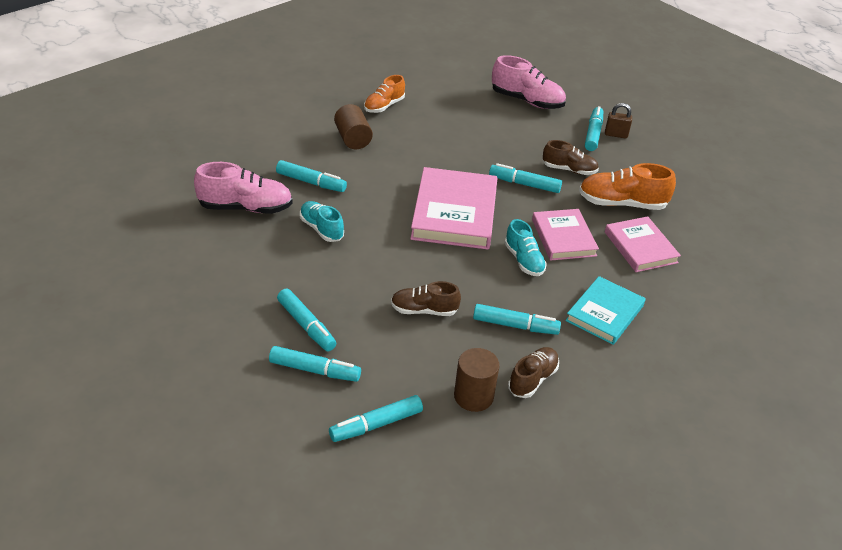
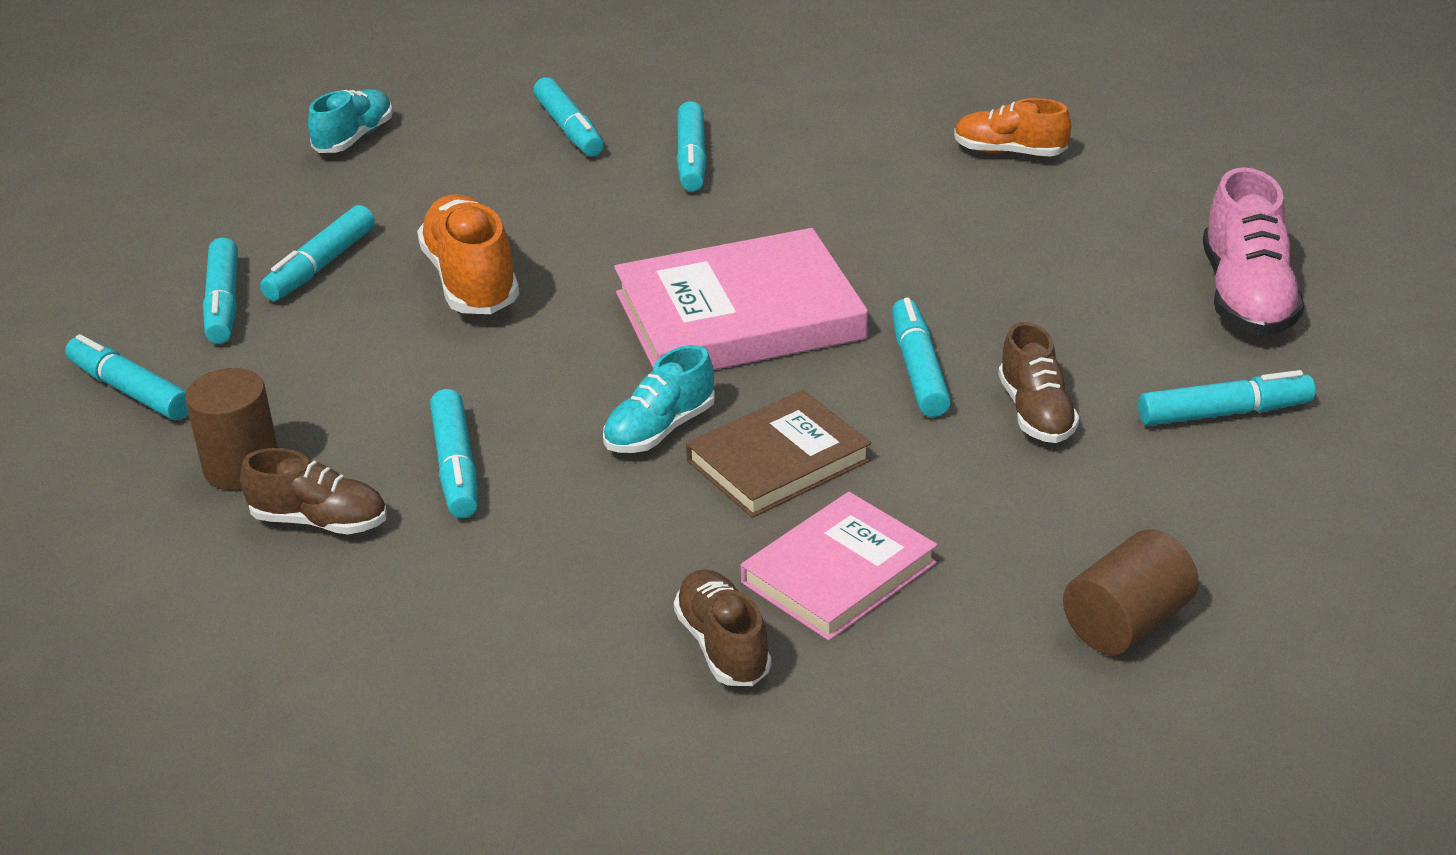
camera: 70 degrees right, 5 degrees down
pink shoe [194,162,292,214] -> turquoise marker [533,77,604,157]
turquoise shoe [300,201,344,242] -> turquoise shoe moved to [308,89,393,153]
brown cylinder [334,104,373,150] -> brown cylinder moved to [1063,529,1199,655]
brown shoe [391,281,461,316] -> brown shoe moved to [674,569,771,686]
pink book [532,209,599,261] -> brown book [686,390,871,518]
turquoise book [565,276,646,345] -> none
orange shoe [579,163,676,210] -> orange shoe moved to [417,194,519,314]
brown padlock [605,103,632,139] -> none

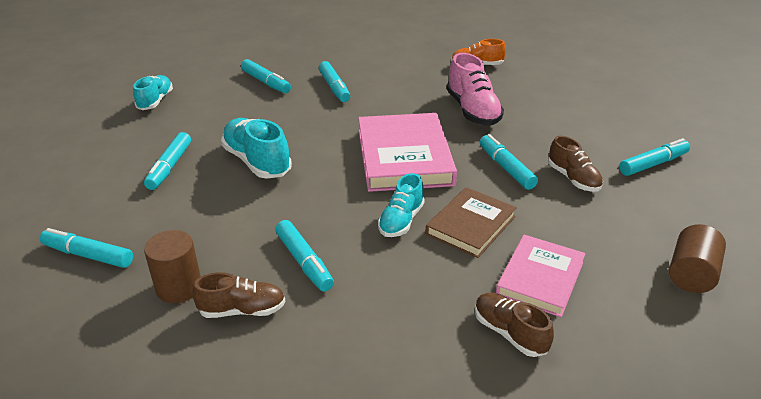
camera: 20 degrees left, 0 degrees up
turquoise marker [203,238,238,344] -> none
orange shoe [417,194,519,314] -> turquoise shoe [221,118,292,179]
pink book [614,228,868,370] -> pink book turned 60 degrees counterclockwise [358,113,457,192]
pink shoe [1203,167,1304,336] -> pink shoe moved to [447,53,504,126]

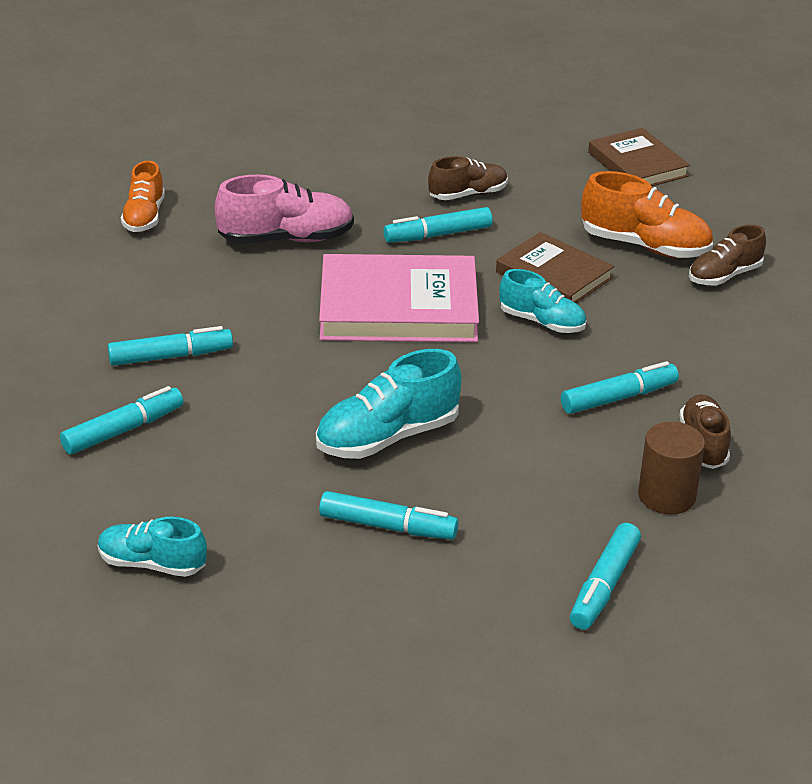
camera: 85 degrees left, 0 degrees up
pink book [496,235,585,317] -> orange shoe [581,171,713,258]
turquoise marker [619,138,690,176] -> none
brown cylinder [669,224,726,293] -> brown book [588,128,690,186]

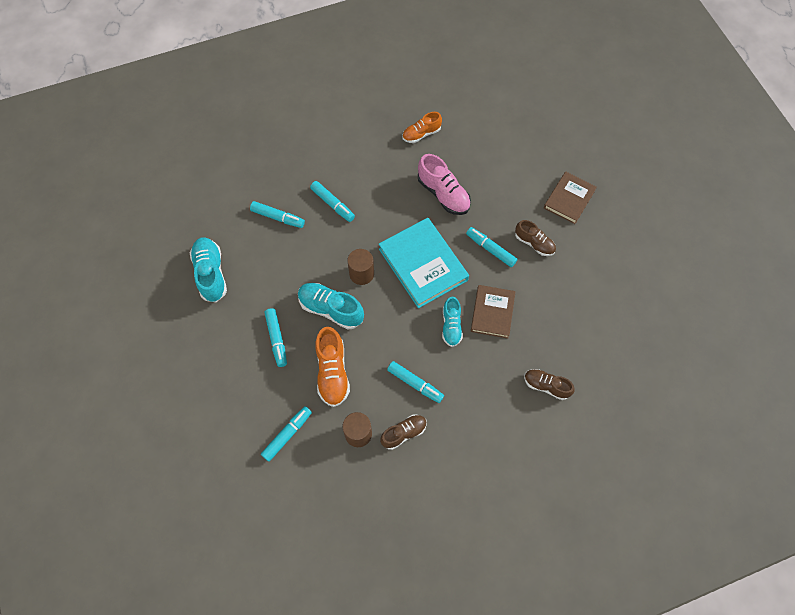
camera: 60 degrees right, 30 degrees up
turquoise shoe [98,517,207,577] -> turquoise shoe [190,237,227,302], size x1.54
pink book [319,254,479,342] -> turquoise book [379,218,469,308]
turquoise marker [570,523,641,630] -> turquoise marker turned 135 degrees clockwise [261,406,312,462]
orange shoe [581,171,713,258] -> orange shoe moved to [315,327,350,407]
brown book [588,128,690,186] -> brown book moved to [544,172,597,224]
none -> brown cylinder [347,249,374,285]

